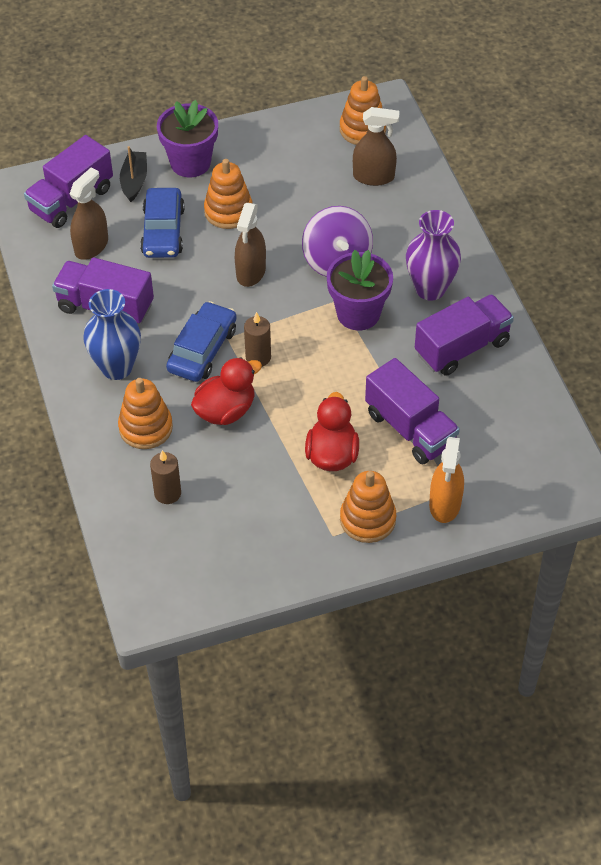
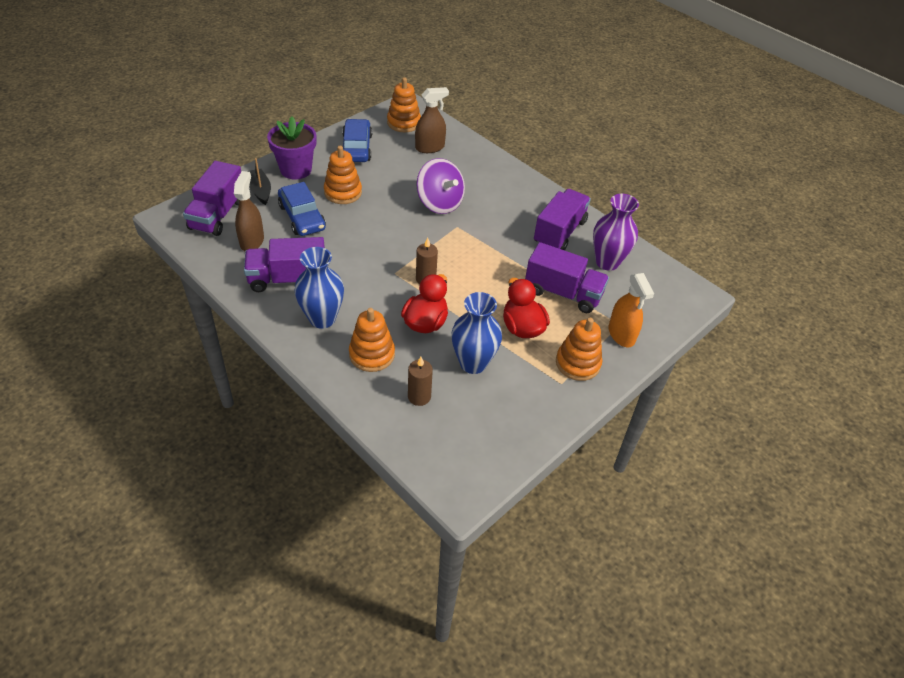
camera: 30 degrees left, 5 degrees down
blue car [166,301,237,382] -> blue car moved to [342,119,372,162]
brown spray bottle [235,203,266,287] -> none
purple flower pot [327,250,393,330] -> none
purple vase [406,210,461,300] -> purple vase moved to [593,194,639,271]
none -> blue vase [451,292,502,374]

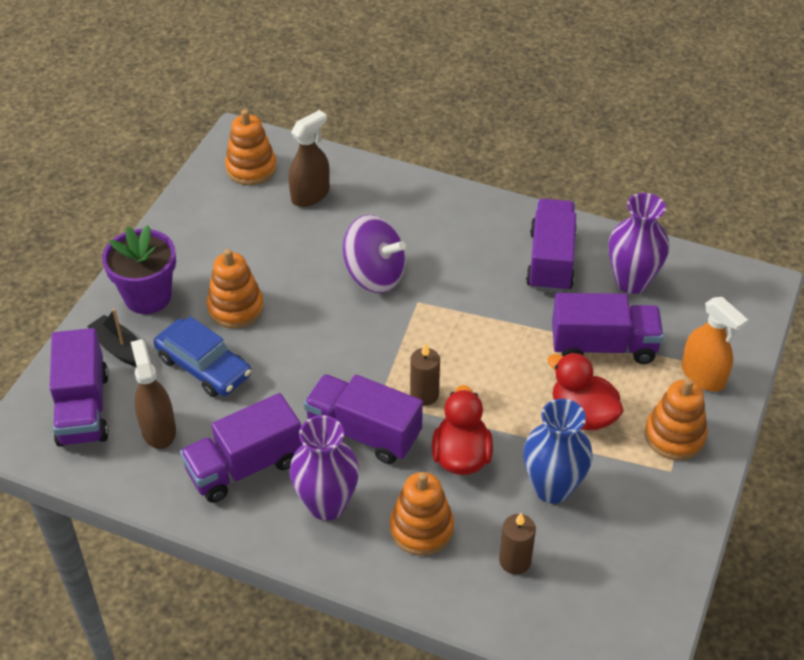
camera: 20 degrees left, 0 degrees up
blue vase [295,247,344,329] -> purple vase [289,415,359,521]
blue car [342,119,372,162] -> none
none -> purple truck [304,374,423,464]

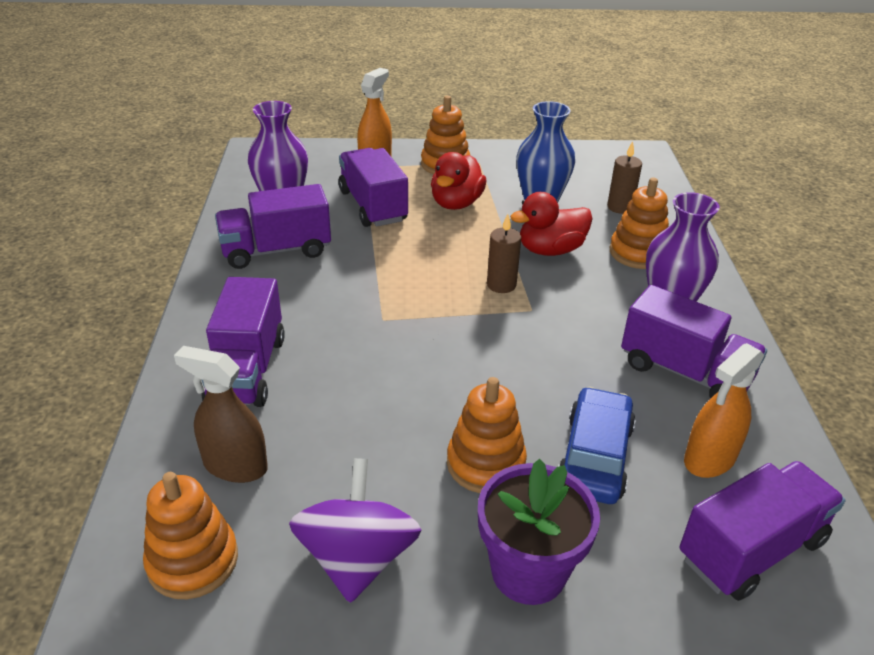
camera: 115 degrees left, 10 degrees down
black boat [87,309,138,367] -> none
brown spray bottle [131,339,176,449] -> orange spray bottle [684,343,765,478]
purple truck [304,374,423,464] -> purple truck moved to [201,277,285,407]
purple spinning top [343,215,406,293] -> purple spinning top moved to [289,458,421,603]

